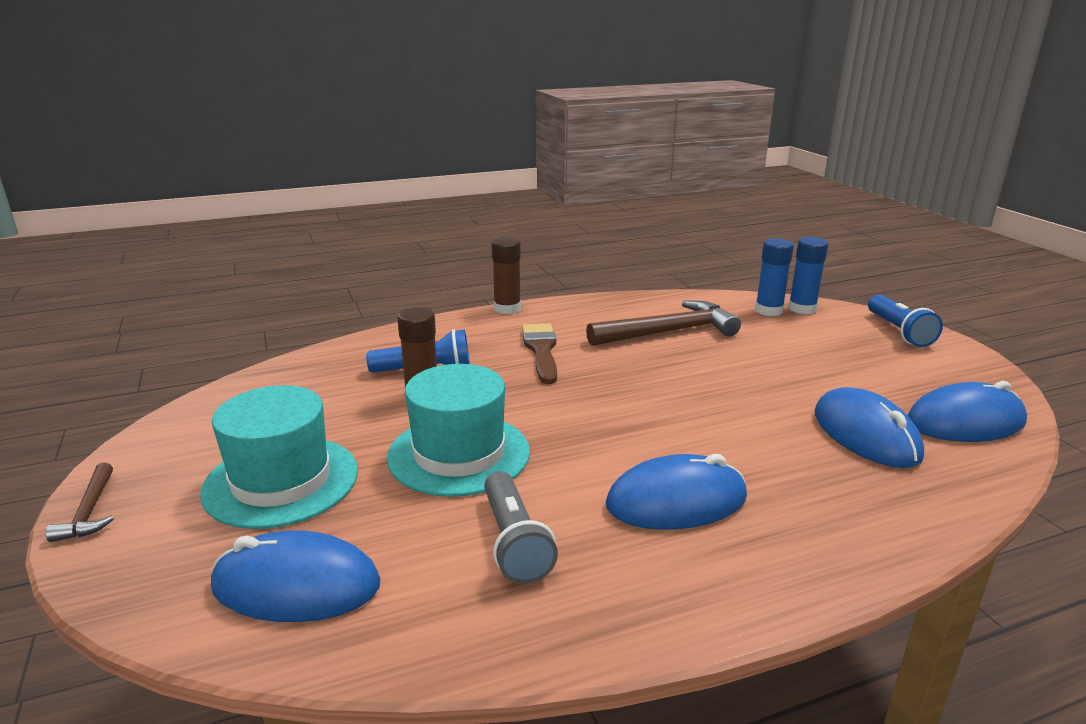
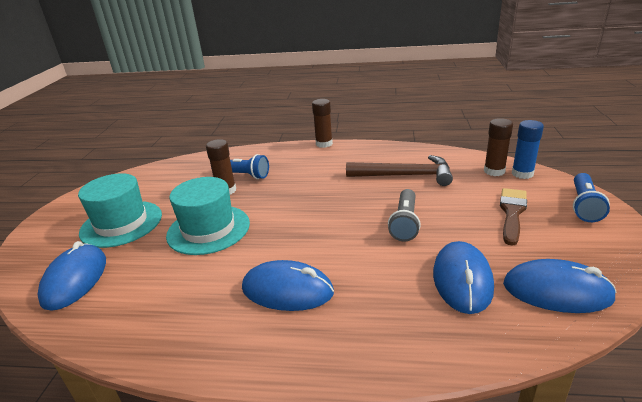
camera: 30 degrees right, 5 degrees up
brown hammer [46,462,114,542] -> none
blue mouse [211,530,380,622] -> blue mouse turned 60 degrees clockwise [37,241,106,311]
grey flashlight [484,471,558,584] -> grey flashlight moved to [388,189,421,242]
brown brush [522,323,557,384] -> brown brush moved to [500,188,527,246]
blue glue stick [755,238,794,316] -> brown glue stick [484,118,513,176]

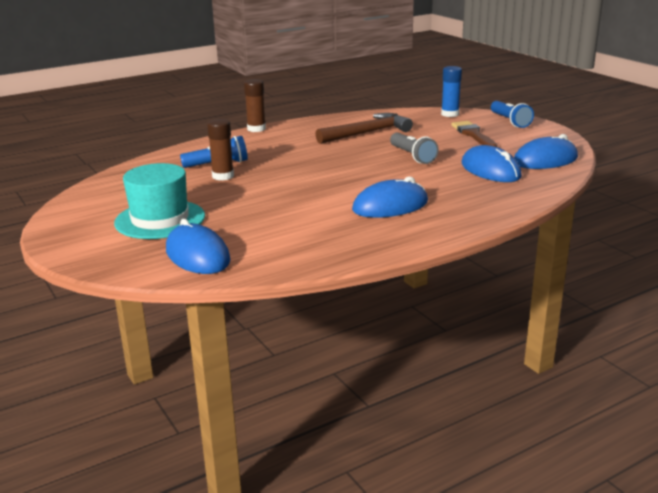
camera: 40 degrees left, 5 degrees down
turquoise hat [166,177,250,255] -> none
brown glue stick [484,118,513,176] -> none

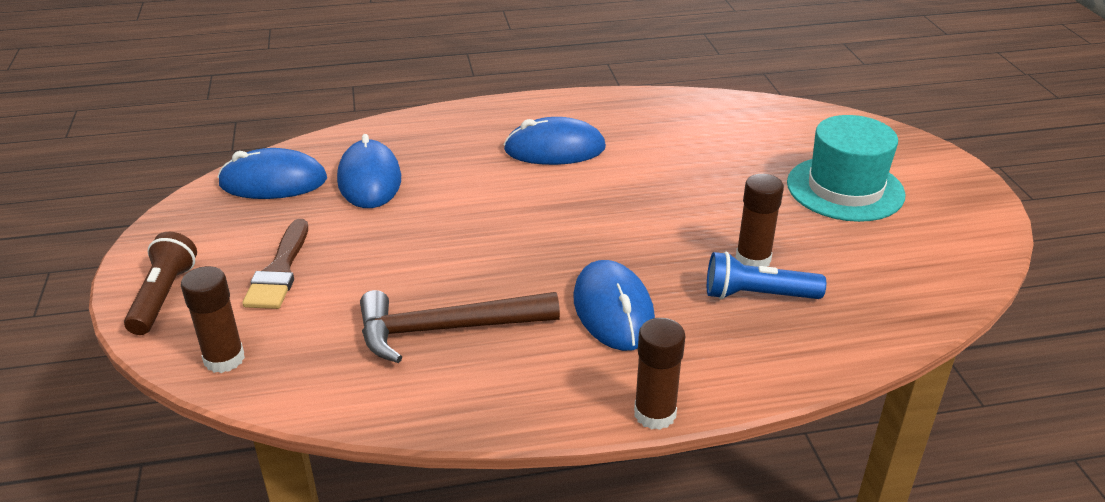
camera: 160 degrees left, 10 degrees up
blue mouse [166,219,230,274] -> blue mouse moved to [573,260,655,351]
grey flashlight [390,133,439,164] -> none
blue glue stick [441,66,462,117] -> brown glue stick [181,266,245,373]
blue flashlight [491,101,534,128] -> brown flashlight [124,232,197,335]

